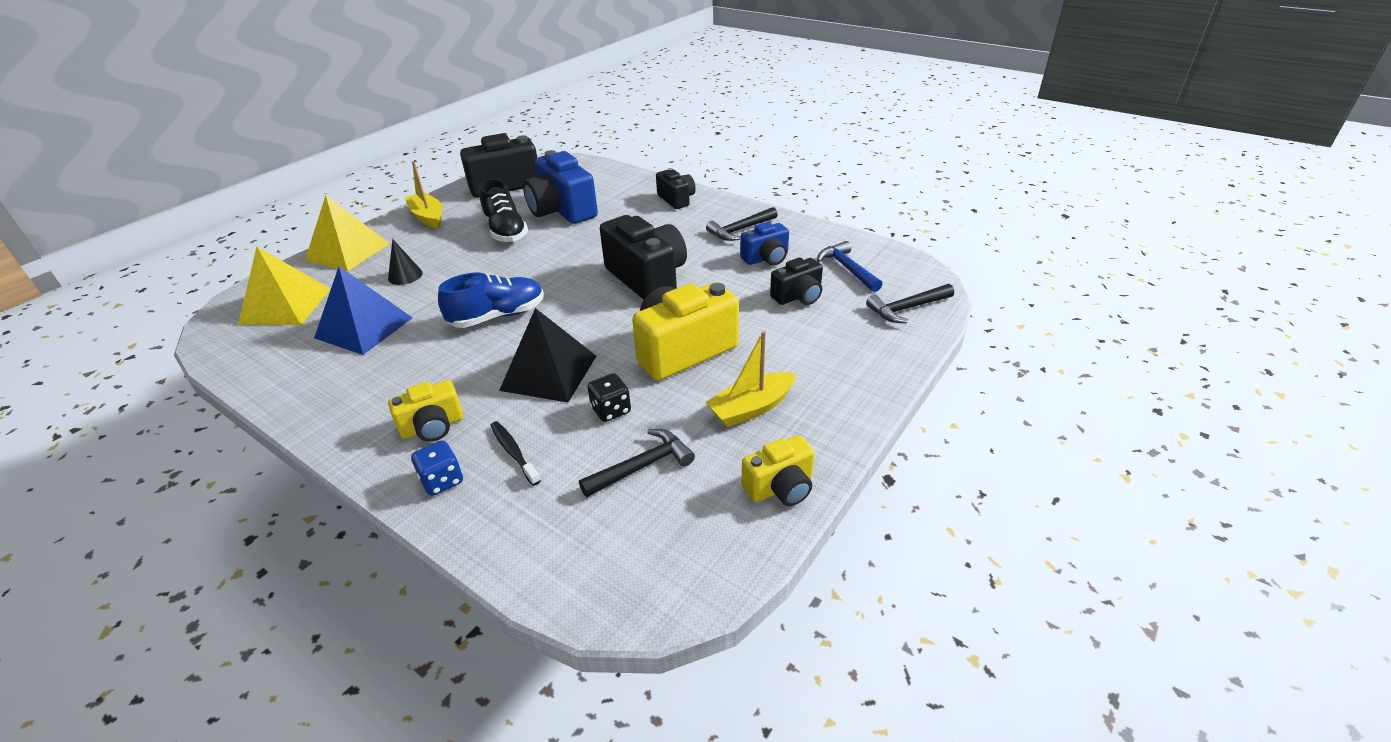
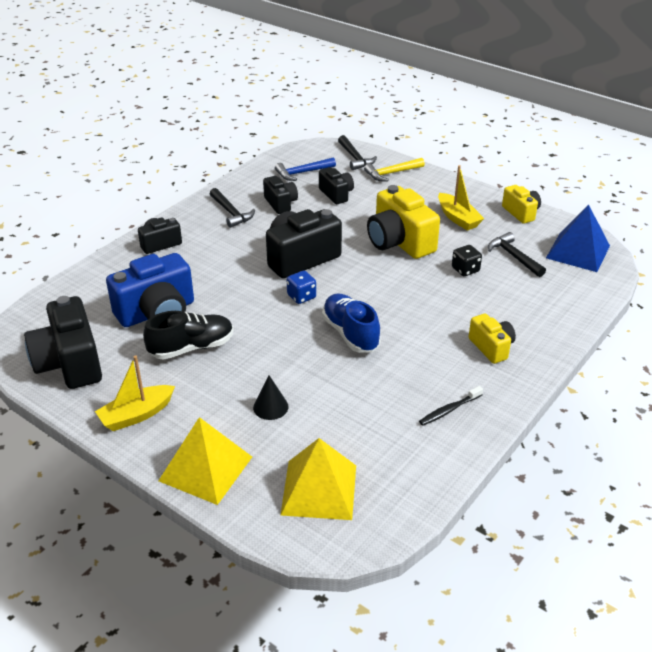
camera: 90 degrees left, 0 degrees up
blue pyramid [314,266,412,355] -> blue pyramid moved to [546,205,610,272]
blue dice [411,440,463,496] -> blue dice moved to [287,271,316,304]
black toothbrush [490,421,541,486] -> black toothbrush moved to [419,386,483,426]
black pyramid [499,308,596,402] -> none
blue camera [740,222,789,266] -> black camera [263,176,298,214]
none -> yellow hammer [364,158,425,181]

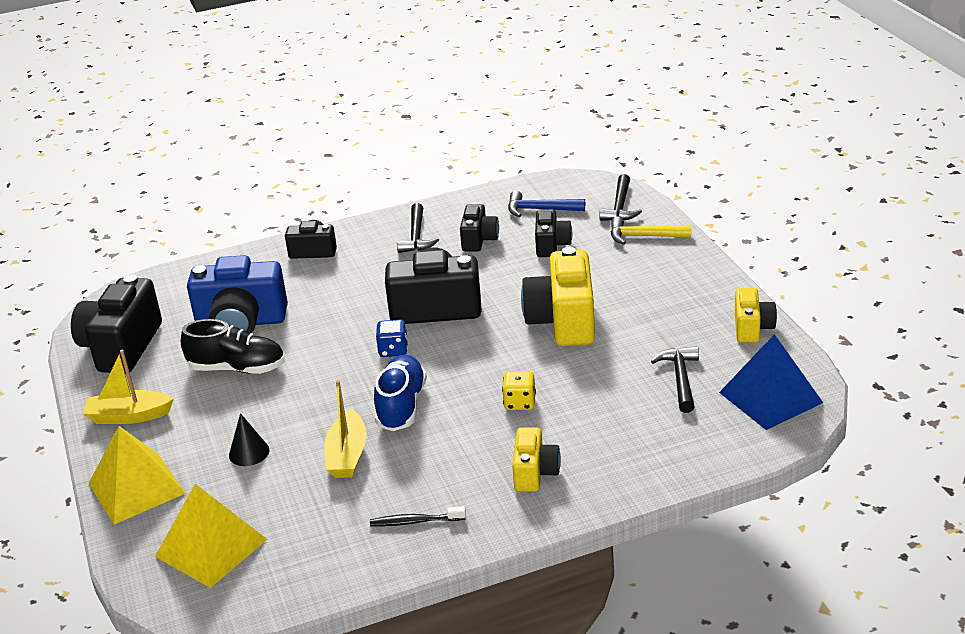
camera: 35 degrees right, 5 degrees down
yellow boat [438,165,484,231] -> yellow boat moved to [324,380,367,478]
black dice [452,245,482,276] -> none
none -> yellow dice [502,371,536,410]

